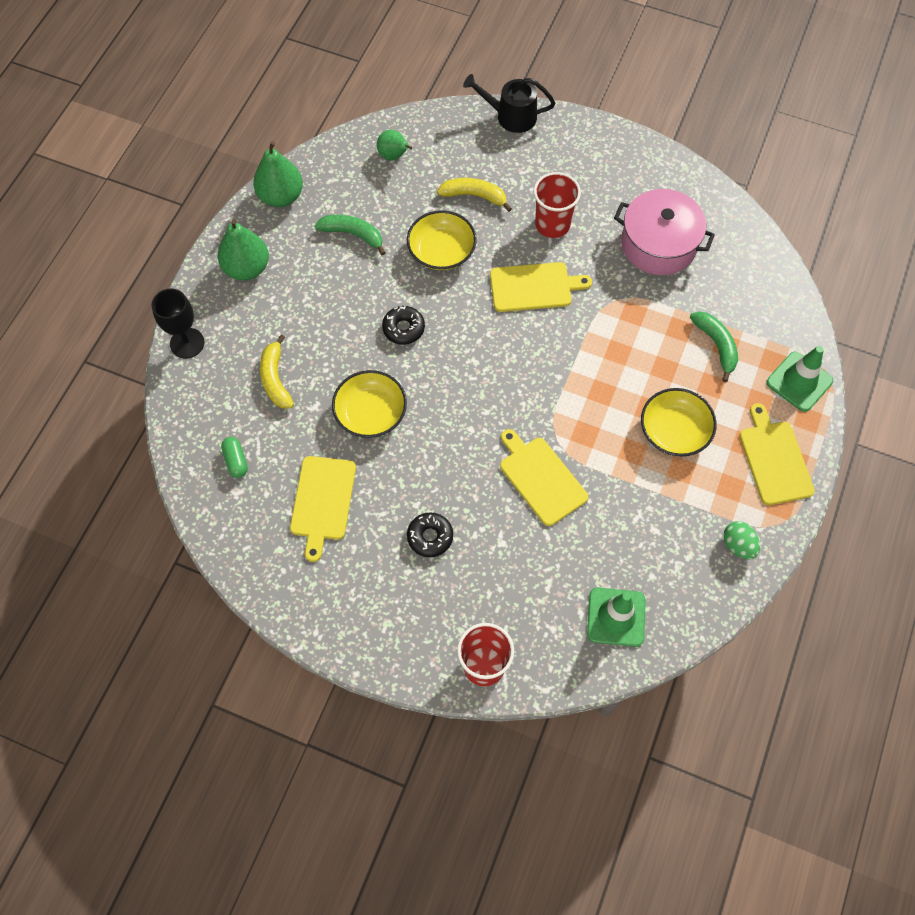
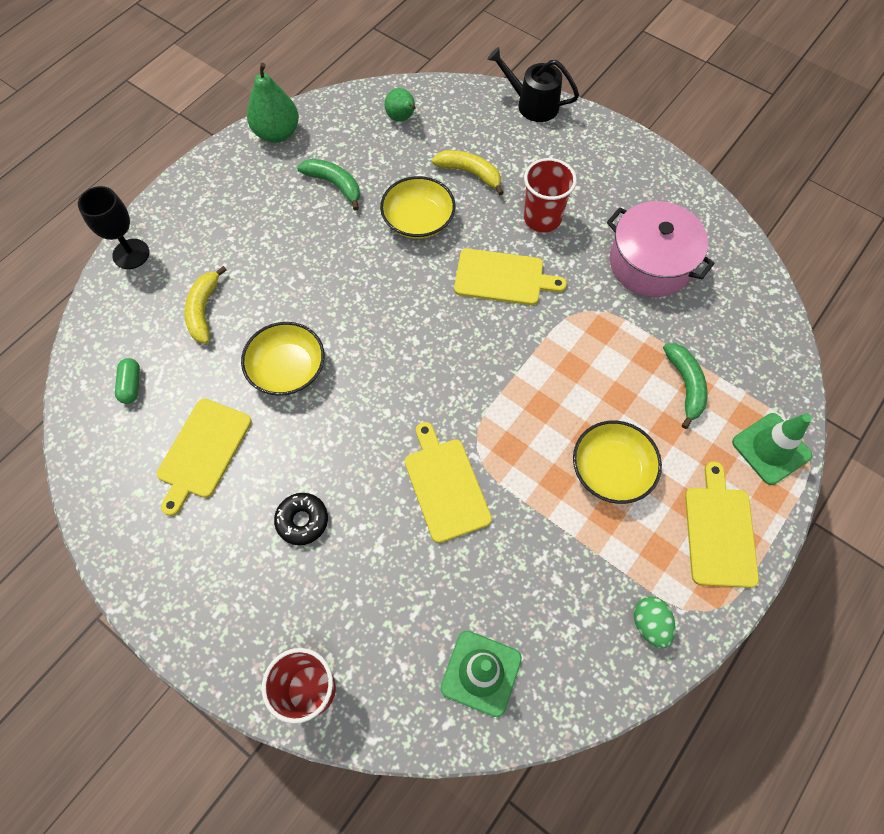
camera: 15 degrees right, 0 degrees up
green pear [218,219,269,280] -> none
black donut [382,306,425,345] -> none

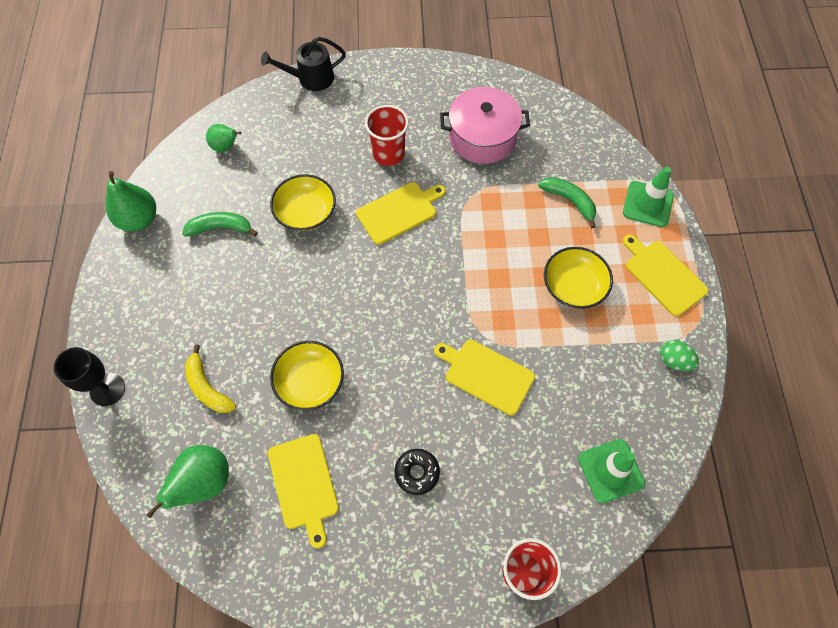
camera: 40 degrees left, 0 degrees up
green capsule [115,358,140,404] -> green pear [146,445,229,518]
yellow banana [432,150,504,195] -> none

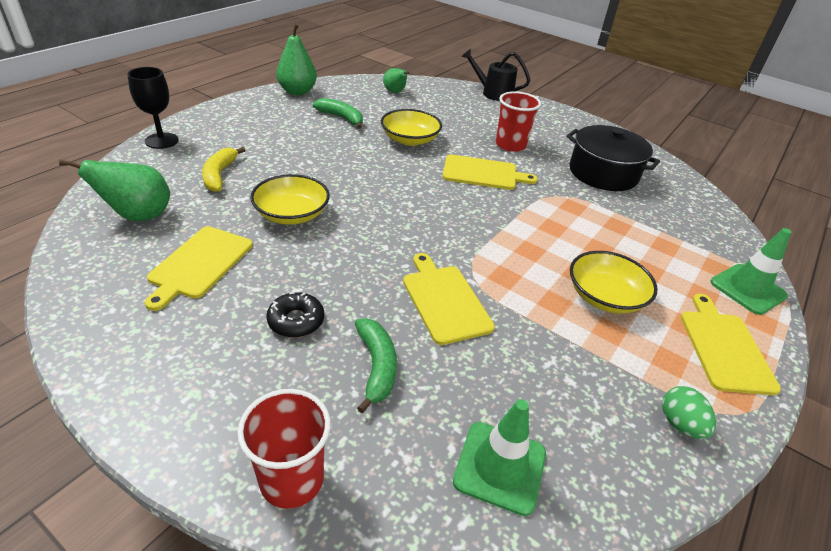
camera: 35 degrees right, 25 degrees down
pink pot [440,87,530,164] -> black pot [567,125,660,191]
green banana [538,177,596,228] -> green banana moved to [355,319,397,413]

